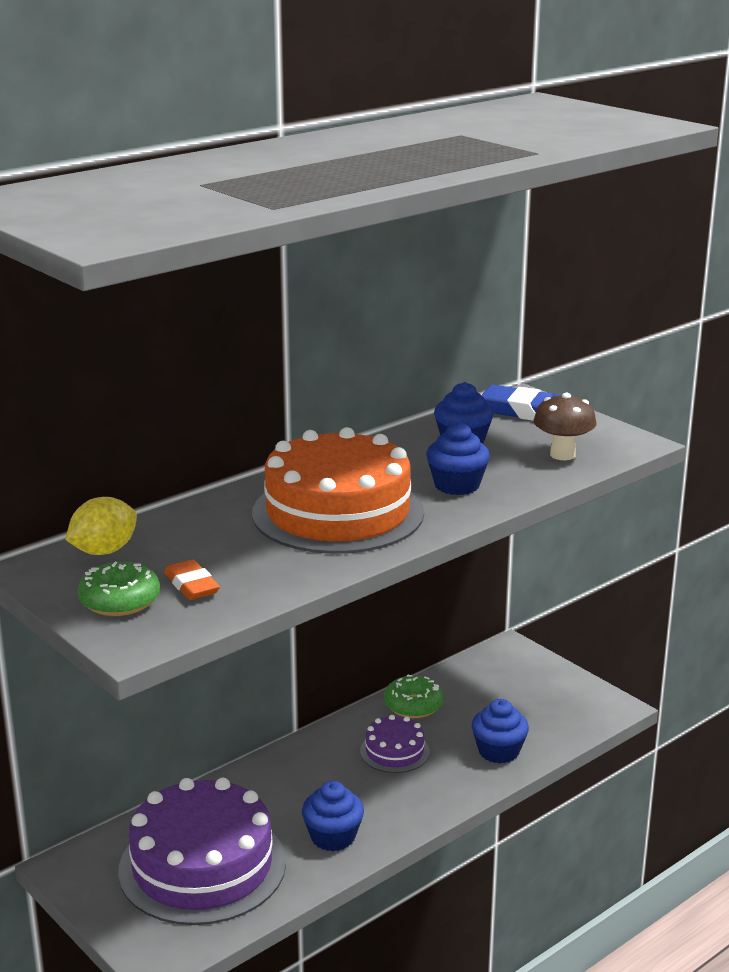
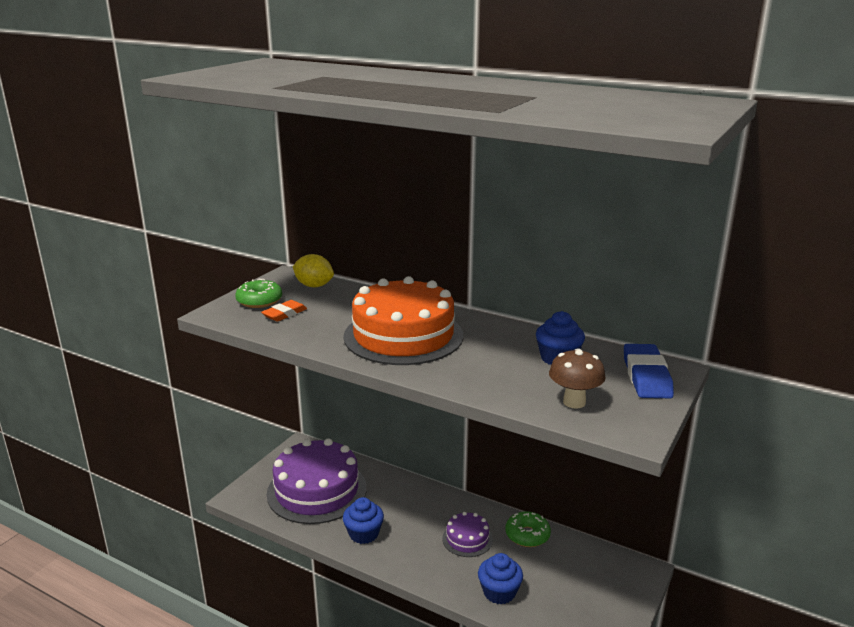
camera: 70 degrees right, 0 degrees up
blue cupcake [426,423,490,495] -> none

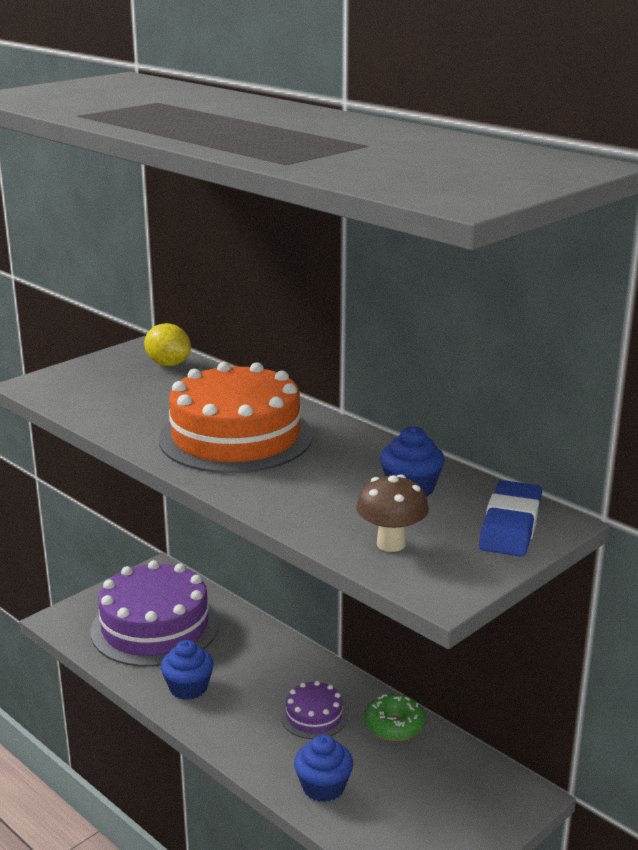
camera: 15 degrees right, 0 degrees up
green donut [235,279,282,308] -> none
orange eraser [261,300,307,322] -> none

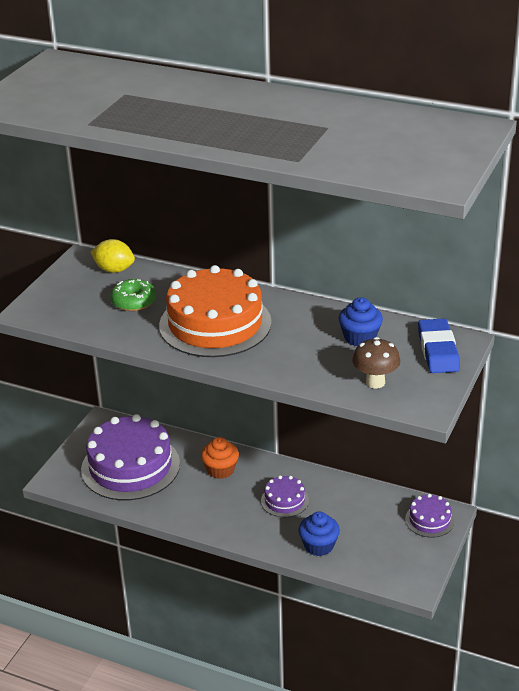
camera: 20 degrees left, 10 degrees up
blue cupcake [161,640,214,700] -> none
green donut [365,694,425,741] -> green donut moved to [110,279,156,311]
none -> orange cupcake [201,437,239,479]
none -> purple cake [405,494,455,538]

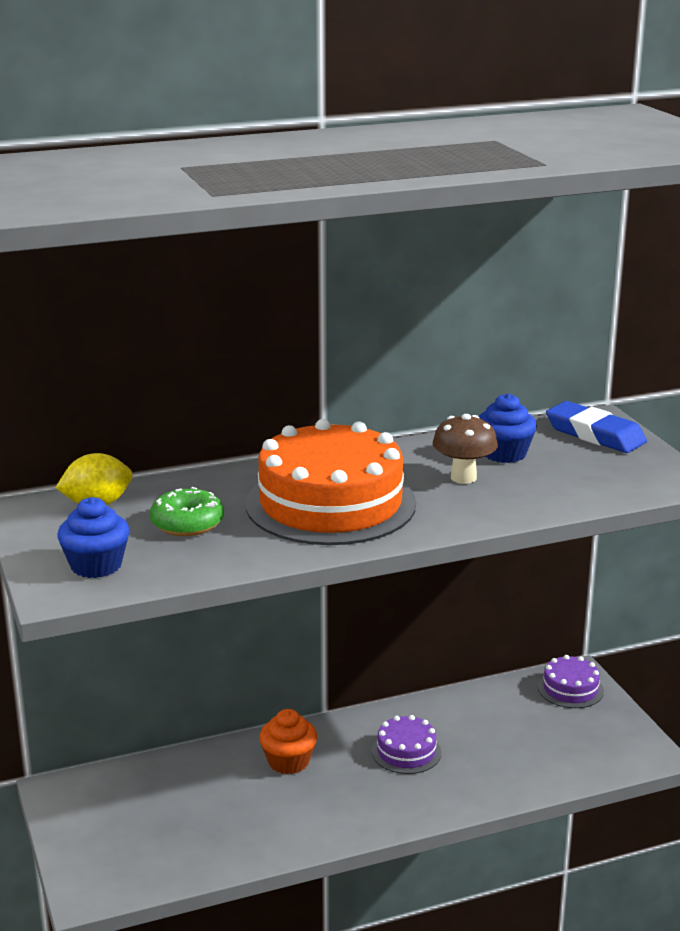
camera: 45 degrees left, 10 degrees down
purple cake [81,414,180,500] -> none
blue cupcake [299,512,340,556] -> blue cupcake moved to [57,497,130,578]
brown mushroom [352,337,400,389] -> brown mushroom moved to [433,414,498,484]

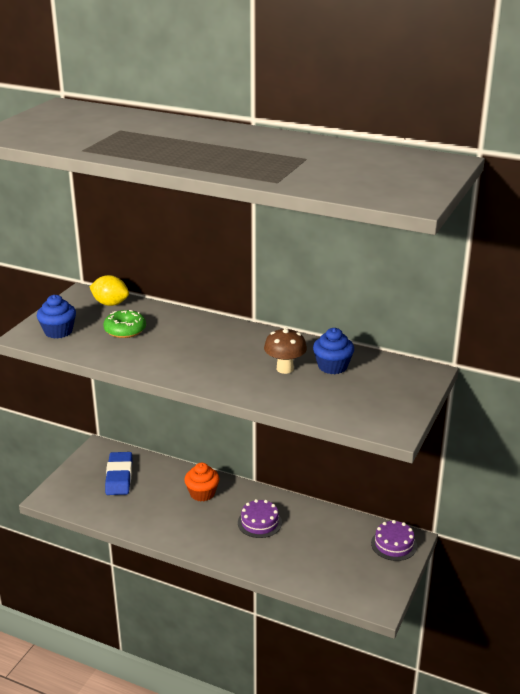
camera: 45 degrees right, 5 degrees up
orange cake [246,419,416,545] -> none
blue eraser [546,401,647,453] -> blue eraser moved to [105,452,132,495]

